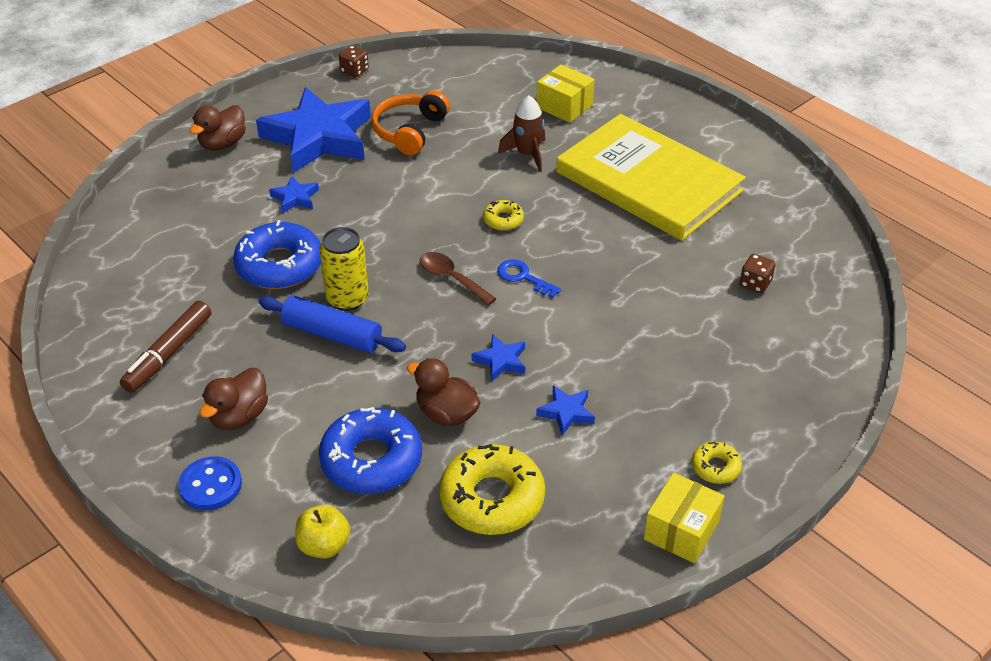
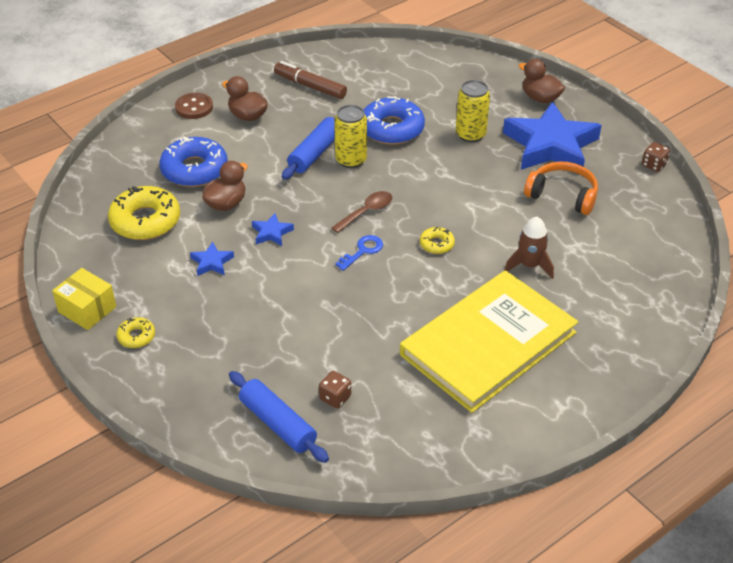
camera: 95 degrees right, 0 degrees up
blue button [178,456,242,510] -> brown button [175,93,213,119]
blue star [269,176,319,213] -> yellow can [456,80,490,142]
yellow apple [295,505,350,559] -> none
yellow box [536,64,595,123] -> none
none -> blue rolling pin [229,371,329,463]

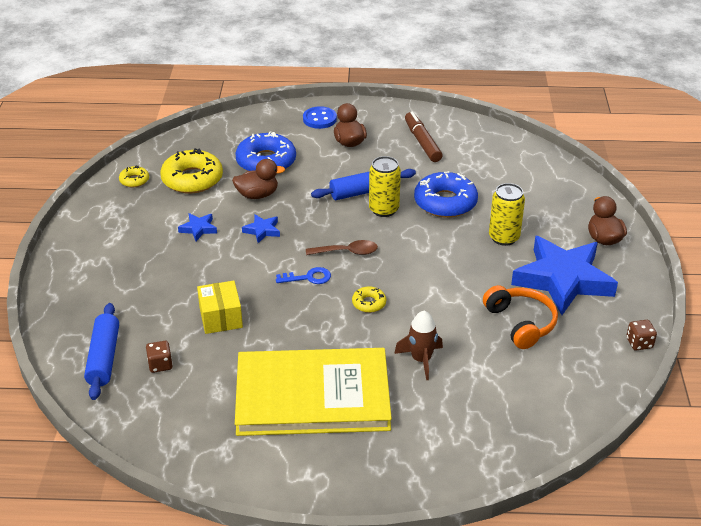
camera: 40 degrees right, 5 degrees down
yellow box [52,268,116,330] -> yellow box moved to [197,281,243,334]
yellow donut [116,317,155,348] -> yellow donut moved to [119,166,149,187]
brown button [175,93,213,119] -> blue button [303,106,337,129]

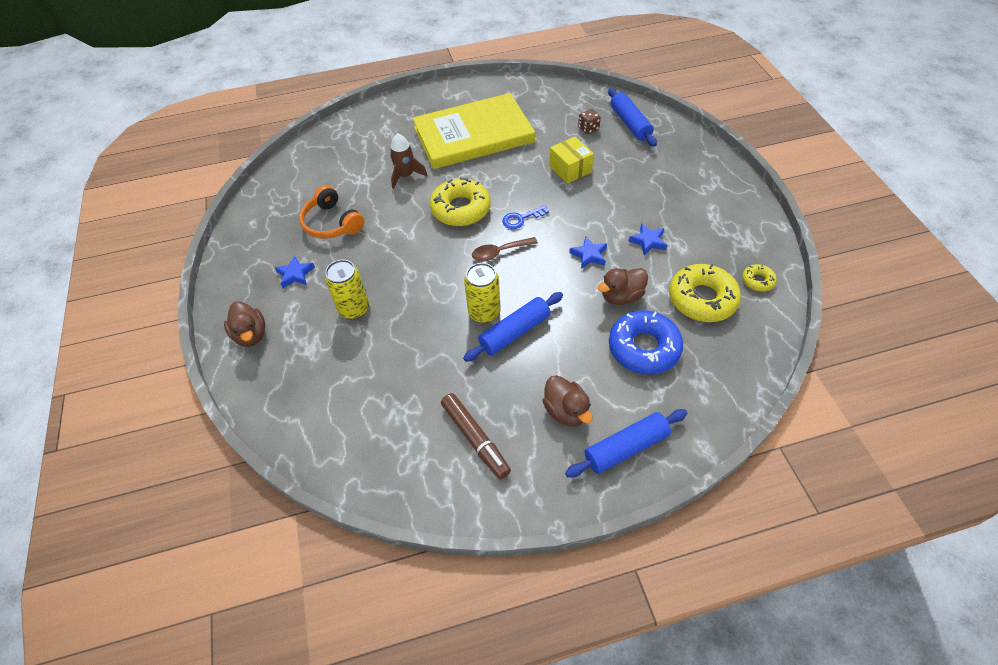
camera: 165 degrees right, 15 degrees up
blue button [303,106,337,129] -> blue rolling pin [565,409,687,478]
yellow donut [352,286,386,313] -> yellow donut [430,177,491,226], size x2.06
blue donut [414,171,478,218] -> none
blue star [511,236,618,315] -> blue star [275,255,315,288], size x0.40
brown dice [626,320,657,351] -> none

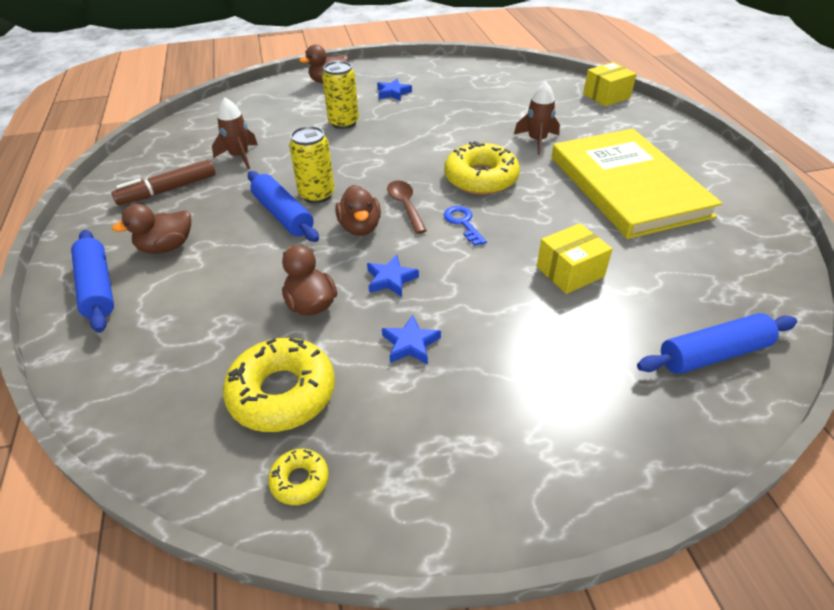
camera: 90 degrees right, 10 degrees down
orange headphones [299,185,364,239] -> none
brown dice [578,109,601,134] -> none
blue donut [609,310,683,374] -> none
none -> brown rocket [212,97,258,169]
none -> brown duck [335,185,381,236]
none -> yellow box [583,62,637,106]

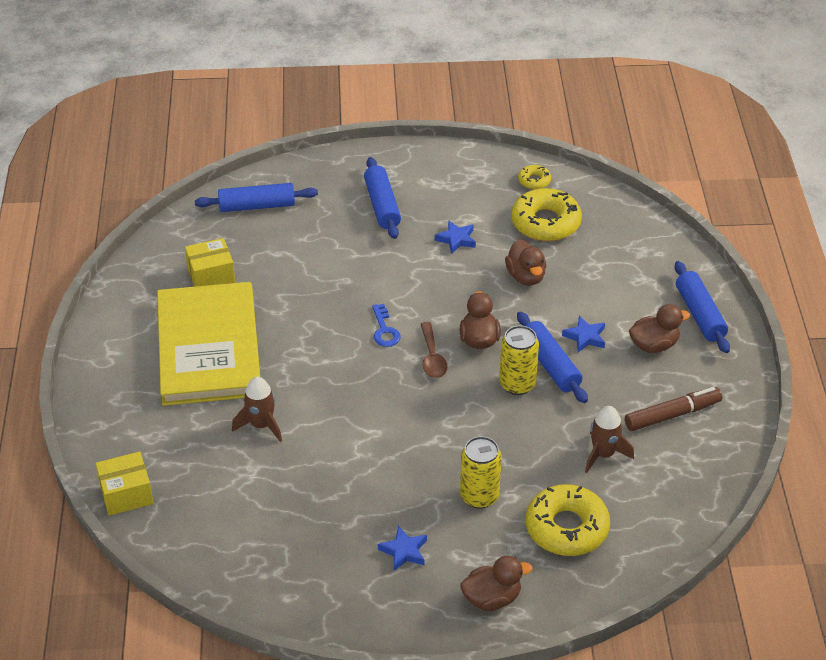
camera: 170 degrees left, 0 degrees up
blue star [367,255,419,297] -> blue star moved to [562,316,605,352]
yellow donut [444,141,520,195] -> yellow donut moved to [526,484,610,556]
yellow box [537,223,613,294] -> yellow box moved to [185,238,235,287]
none -> blue rolling pin [364,157,401,239]

